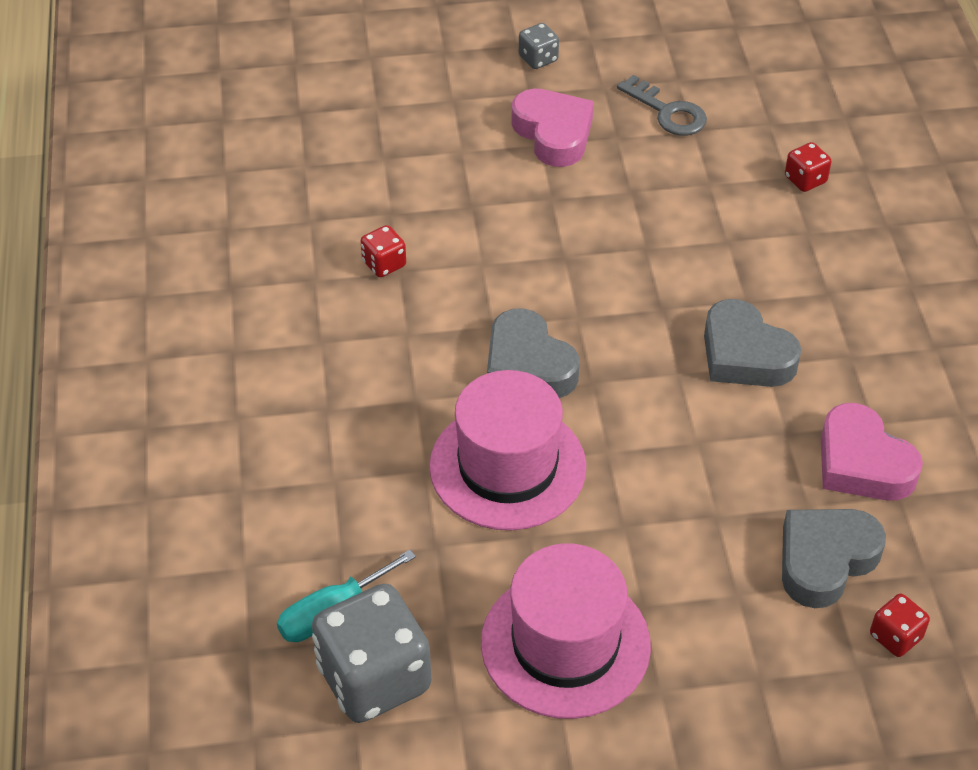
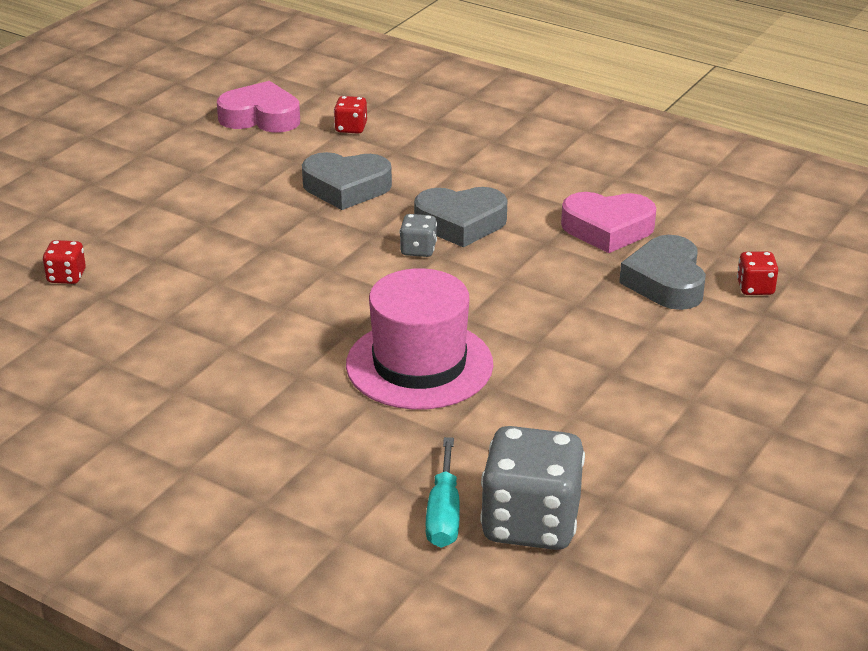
camera: 50 degrees left, 15 degrees down
red dice [361,225,406,277] -> red dice moved to [43,240,86,284]
pink hat [481,543,651,719] -> none
grey heart [487,308,579,398] -> grey heart moved to [302,152,392,210]
pink heart [511,89,594,167] -> pink heart moved to [217,81,300,133]
grey dice [519,23,559,69] -> grey dice moved to [400,214,437,257]
grey key [617,75,707,136] -> none

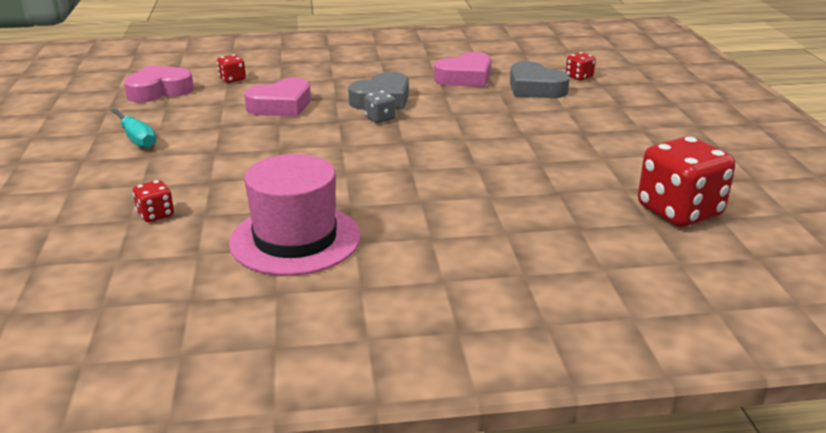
camera: 40 degrees left, 5 degrees down
grey heart [302,152,392,210] -> pink heart [244,78,311,117]
pink hat [346,268,493,410] -> pink hat moved to [229,154,361,276]
turquoise screwdriver [426,437,460,548] -> turquoise screwdriver moved to [110,108,156,148]
grey dice [480,426,585,550] -> red dice [638,136,735,227]

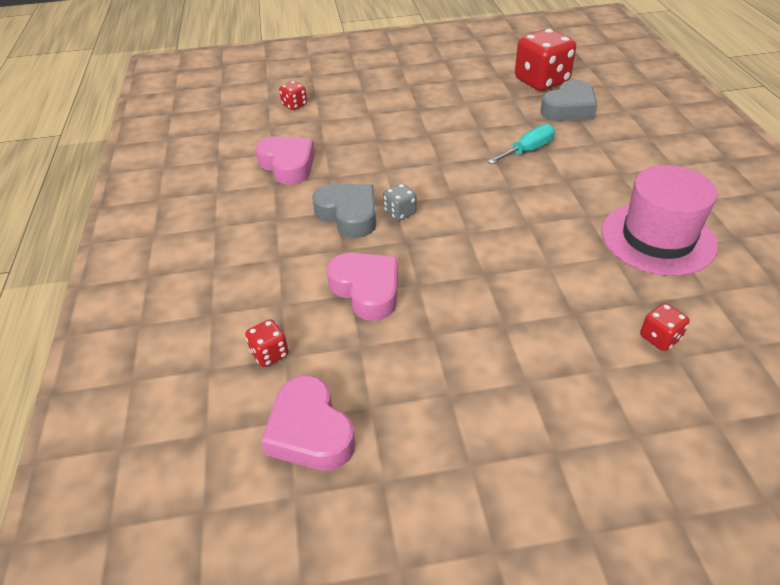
camera: 90 degrees left, 15 degrees up
turquoise screwdriver [110,108,156,148] -> turquoise screwdriver moved to [488,124,555,164]
grey heart [510,61,570,98] -> grey heart moved to [540,80,597,121]

